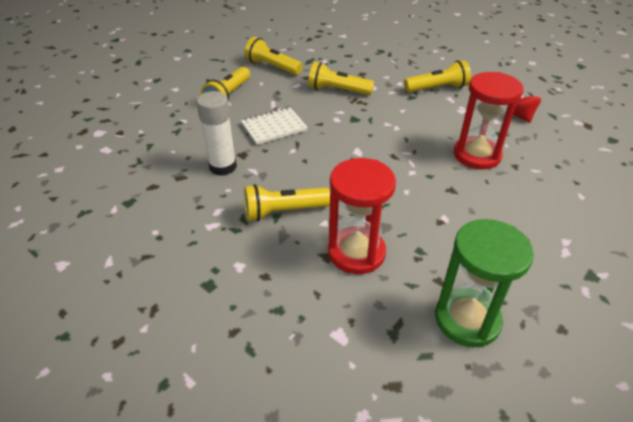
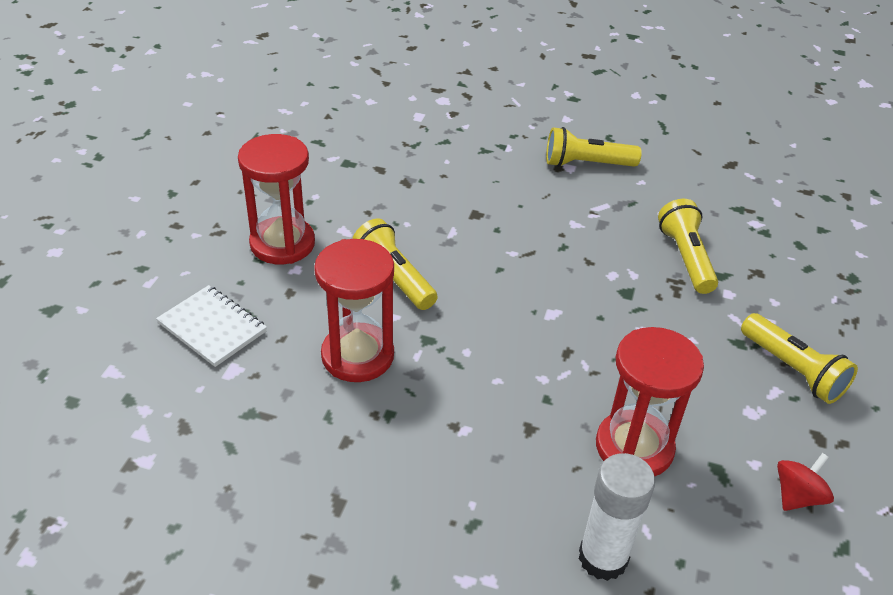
camera: 65 degrees right, 0 degrees up
white glue stick [196,91,237,176] -> white glue stick moved to [579,453,655,581]
white notebook [241,107,308,145] -> white notebook moved to [156,285,267,367]
yellow flashlight [245,37,303,75] -> none
green hourglass [435,219,534,347] -> none
none -> red hourglass [238,134,315,264]

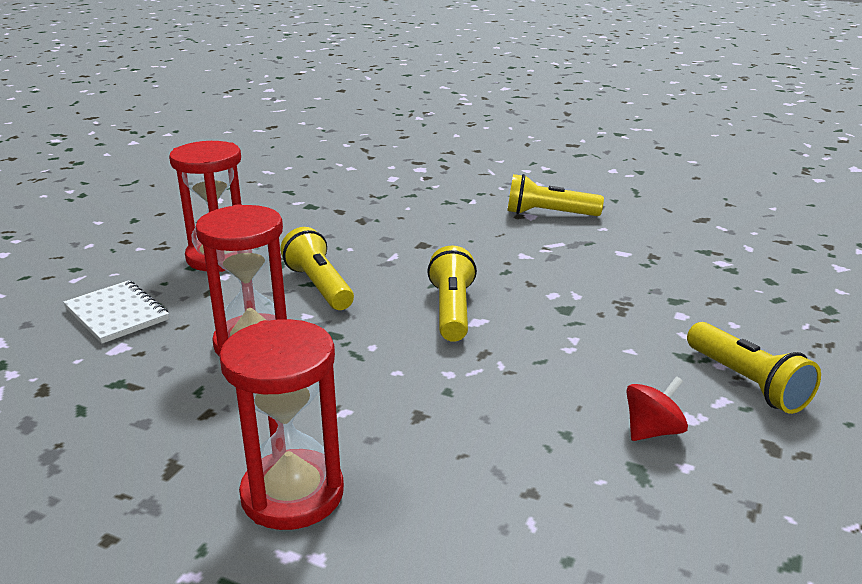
camera: 10 degrees right, 15 degrees down
white glue stick [579,453,655,581] -> none
red hourglass [596,327,704,477] -> red hourglass moved to [219,319,344,530]
yellow flashlight [658,199,718,294] -> yellow flashlight moved to [427,245,477,342]
red spinning top [777,453,834,511] -> red spinning top moved to [626,376,688,441]

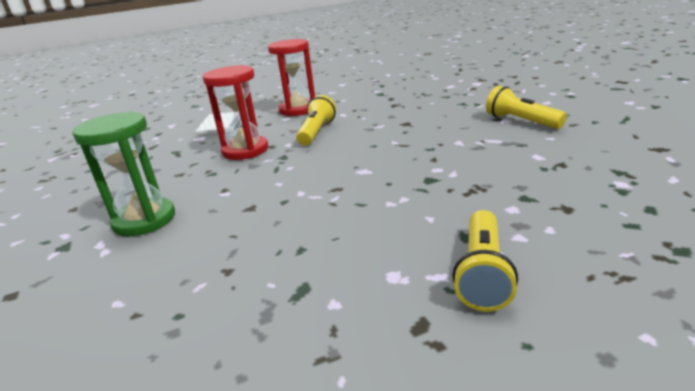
camera: 45 degrees right, 0 degrees up
red hourglass [219,319,344,530] -> green hourglass [72,111,175,236]
yellow flashlight [427,245,477,342] -> none
red spinning top [626,376,688,441] -> none

